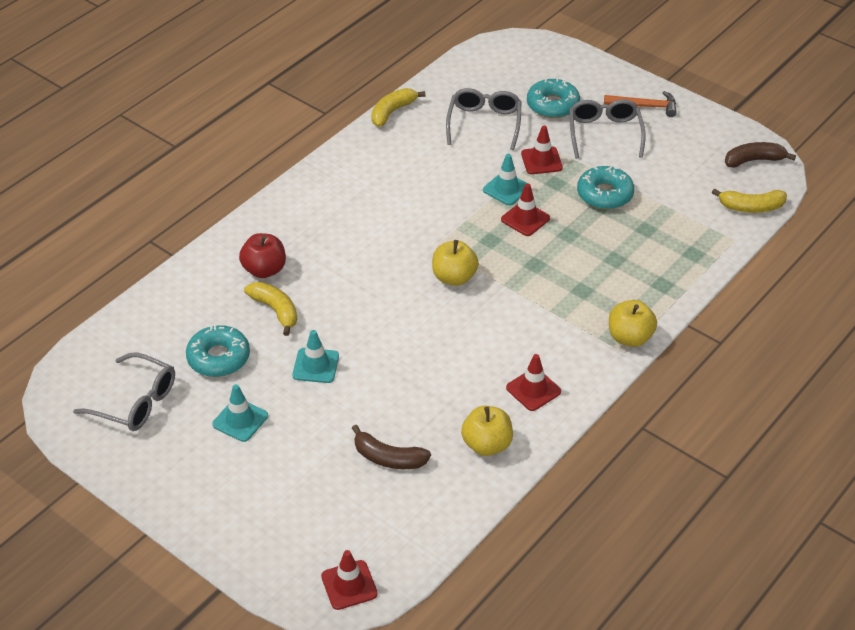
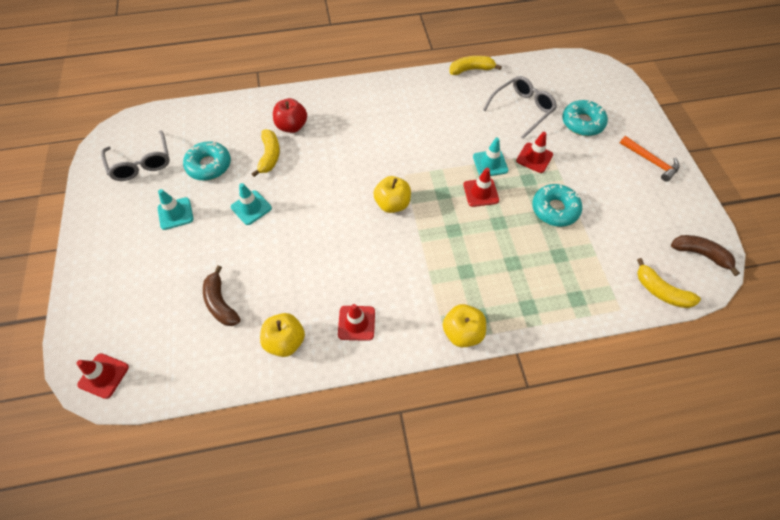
camera: 40 degrees right, 15 degrees up
grey glasses [569,99,646,159] -> none

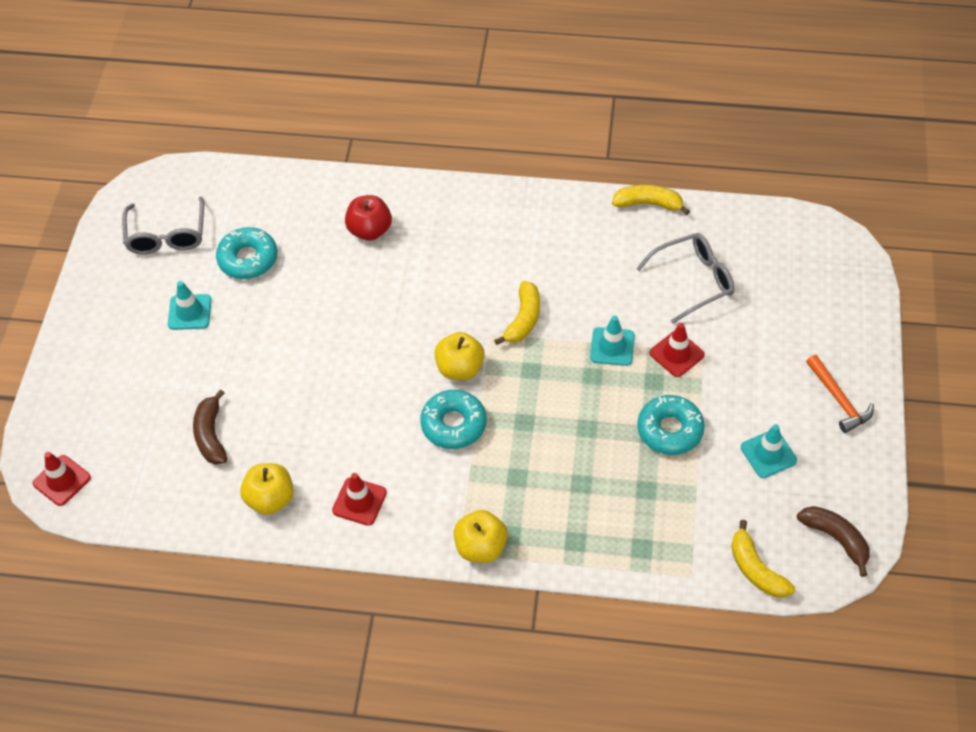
camera: 20 degrees right, 5 degrees down
turquoise traffic cone [231,183,272,225] -> turquoise traffic cone moved to [741,424,797,478]
yellow banana [252,130,280,177] -> yellow banana moved to [494,281,540,345]
red traffic cone [463,168,499,207] -> none
turquoise donut [562,100,608,136] -> turquoise donut moved to [420,390,486,449]

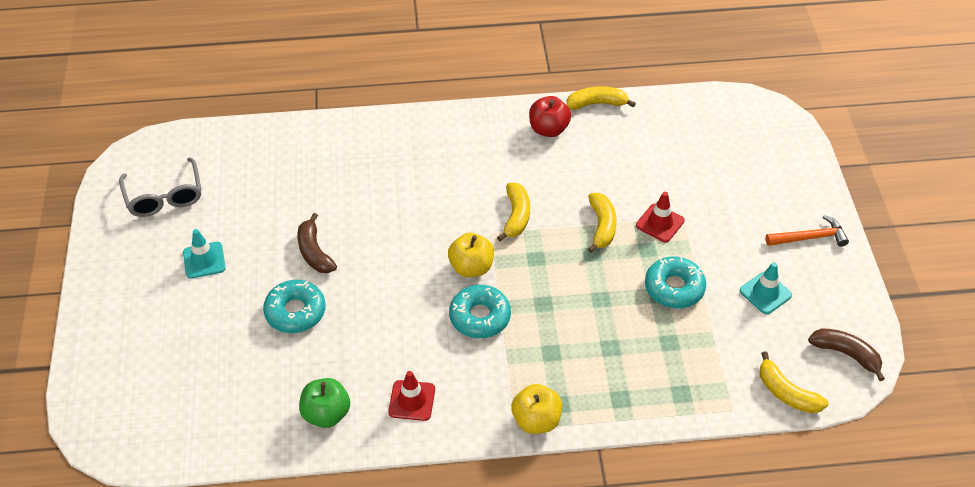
camera: 15 degrees left, 5 degrees down
red traffic cone [33,452,91,506] -> none
brown banana [193,389,227,465] -> brown banana moved to [297,213,337,273]
turquoise donut [216,227,277,279] -> turquoise donut moved to [263,280,326,333]
yellow apple [240,463,294,515] -> green apple [299,378,350,428]
red apple [345,195,392,241] -> red apple moved to [529,96,571,137]
turquoise traffic cone [590,316,635,366] -> yellow banana [588,193,617,253]
grey glasses [636,233,735,323] -> none
orange hammer [806,355,874,433] -> orange hammer turned 60 degrees counterclockwise [766,215,849,247]

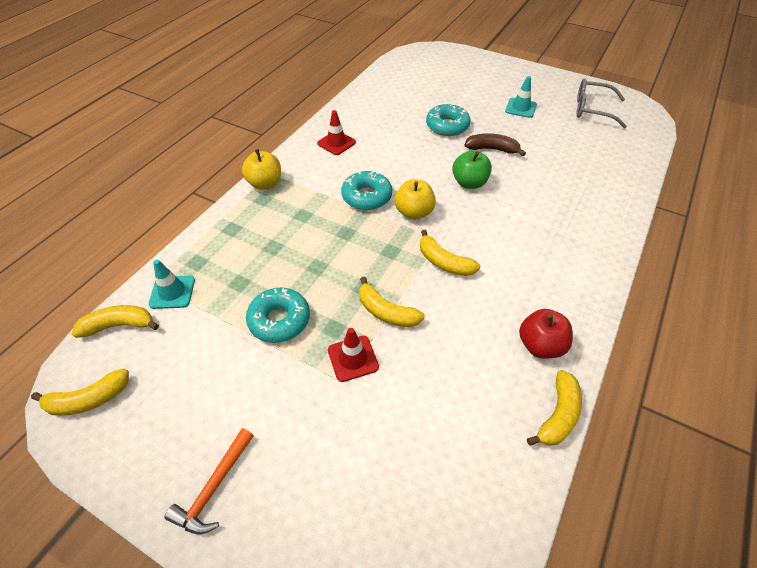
camera: 125 degrees right, 0 degrees up
green apple [299,378,350,428] -> green apple moved to [452,150,492,189]
turquoise traffic cone [740,262,792,314] -> turquoise traffic cone moved to [149,260,195,309]
brown banana [808,328,885,381] -> yellow banana [31,368,129,416]

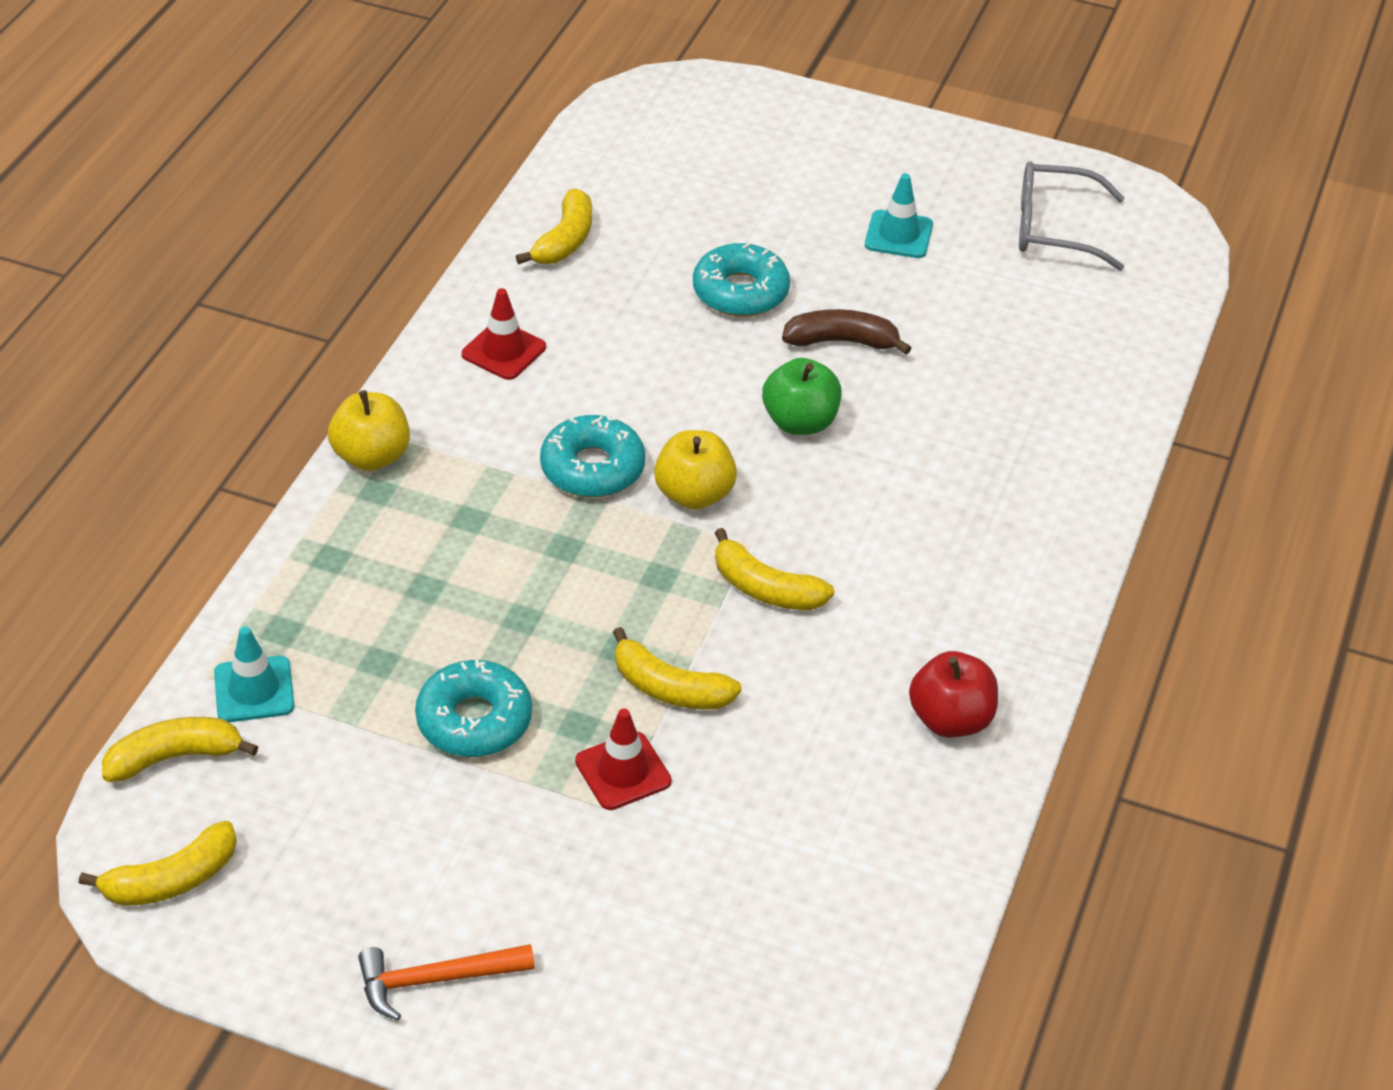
camera: 10 degrees left, 5 degrees down
orange hammer [164,428,254,534] -> orange hammer turned 60 degrees clockwise [358,944,535,1021]
yellow banana [527,370,582,446] -> yellow banana moved to [516,189,592,264]

